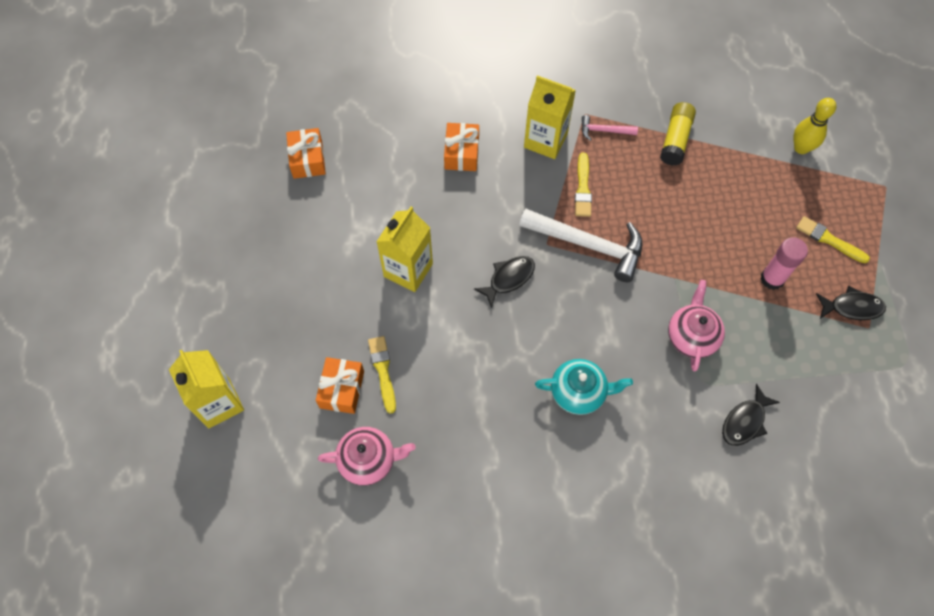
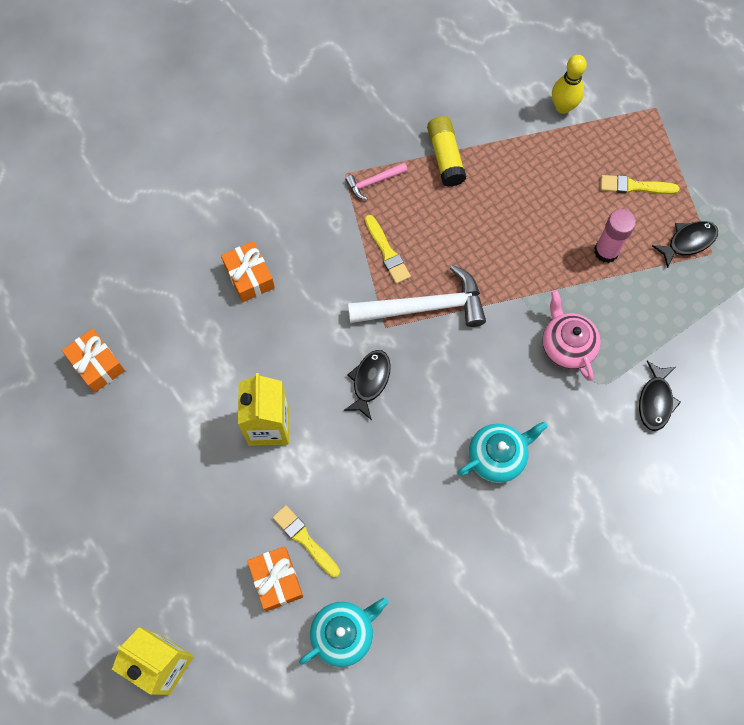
camera: 30 degrees left, 5 degrees up
pink teapot [318,427,416,486] -> turquoise teapot [299,598,389,667]
yellow carton [524,75,576,159] -> none

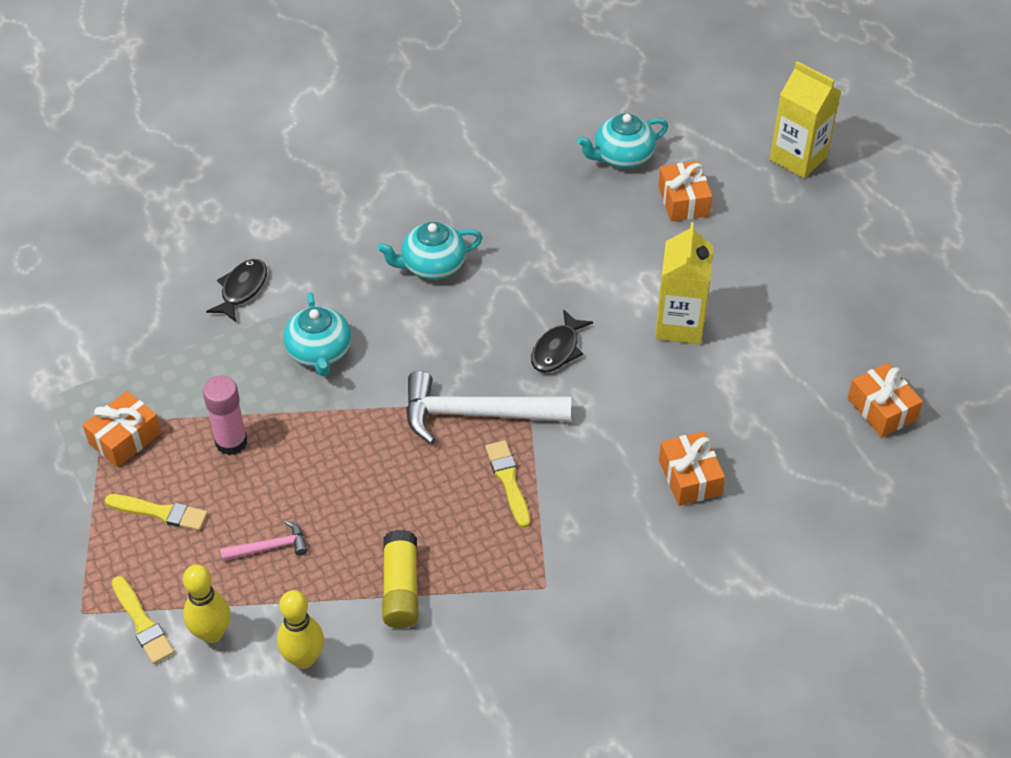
camera: 170 degrees left, 20 degrees down
yellow brush [273,505,340,577] -> yellow brush moved to [112,576,174,664]
pink hammer [345,163,408,200] -> pink hammer moved to [220,520,308,561]
pink teapot [542,290,601,381] -> turquoise teapot [283,292,351,376]
black fish [652,221,718,268] -> orange gift [83,391,161,467]
none -> yellow bowling pin [277,590,324,669]

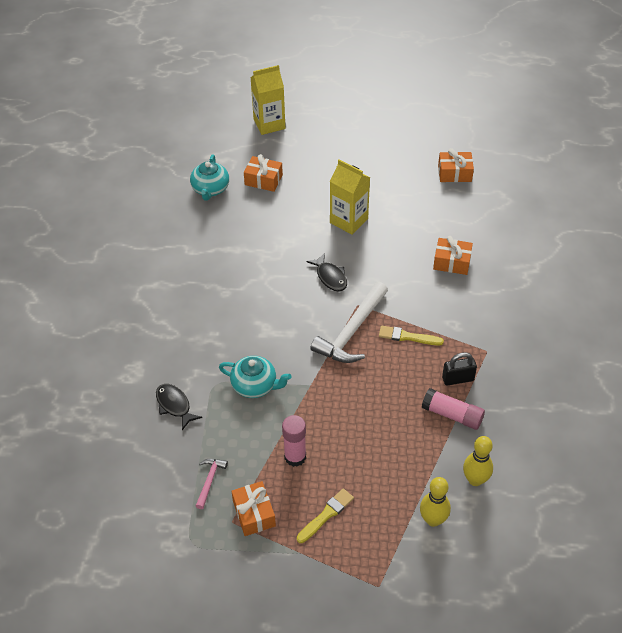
camera: 60 degrees left, 0 degrees up
yellow brush [112,576,174,664] -> none
pink hammer [220,520,308,561] -> pink hammer moved to [196,459,228,509]
turquoise teapot [377,222,483,280] -> none
yellow glue stick [382,530,418,628] -> pink glue stick [422,388,485,430]
none -> black padlock [442,352,477,386]

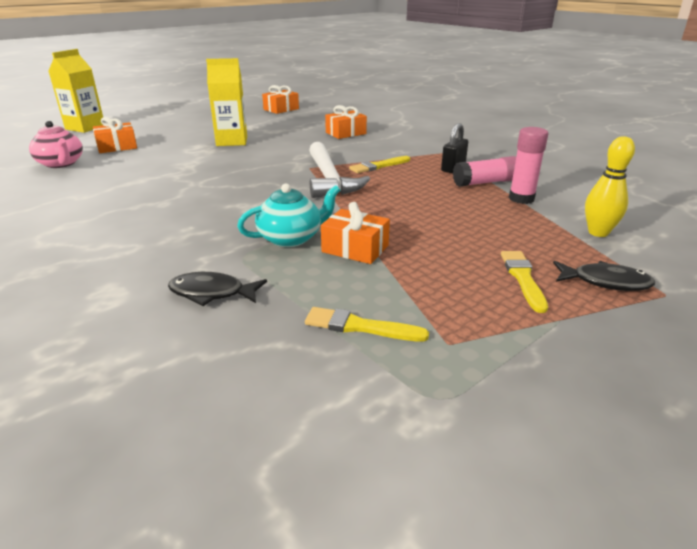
camera: 45 degrees left, 20 degrees down
turquoise teapot [190,154,229,201] -> pink teapot [29,121,83,168]
pink hammer [196,459,228,509] -> yellow brush [305,307,429,342]
orange gift [232,481,276,536] -> orange gift moved to [321,202,390,264]
pink glue stick [282,415,306,467] -> pink glue stick moved to [509,127,548,204]
black fish [306,253,347,291] -> black fish moved to [553,261,655,291]
yellow bowling pin [463,436,493,486] -> none

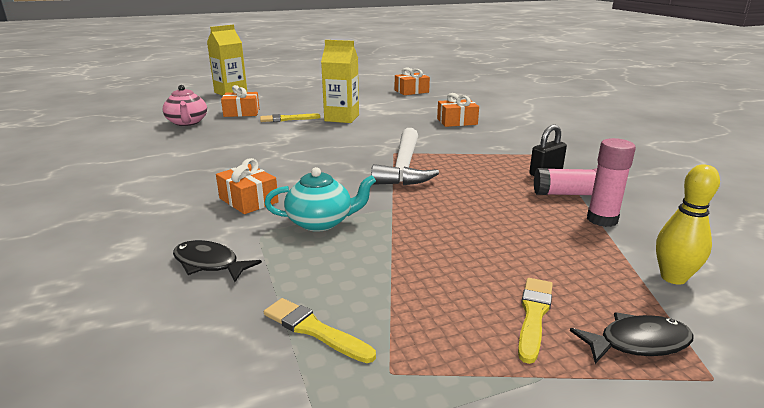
camera: 20 degrees right, 5 degrees down
orange gift [321,202,390,264] -> orange gift moved to [216,158,279,214]
yellow brush [349,156,410,173] -> yellow brush moved to [260,114,320,122]
black fish [553,261,655,291] -> black fish turned 45 degrees counterclockwise [570,312,694,364]

